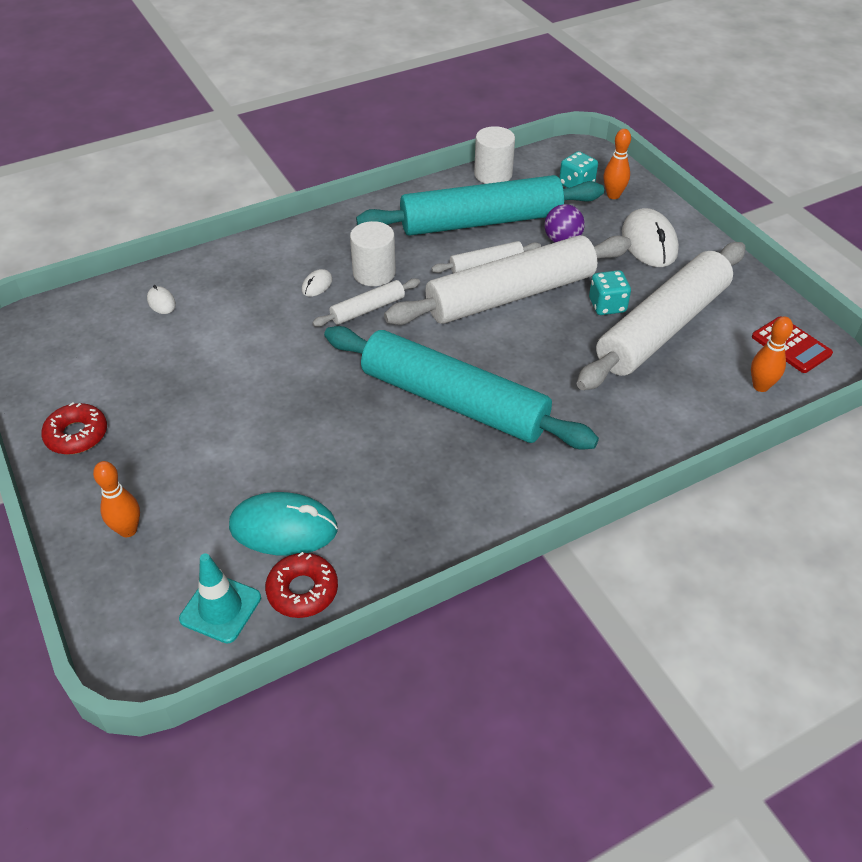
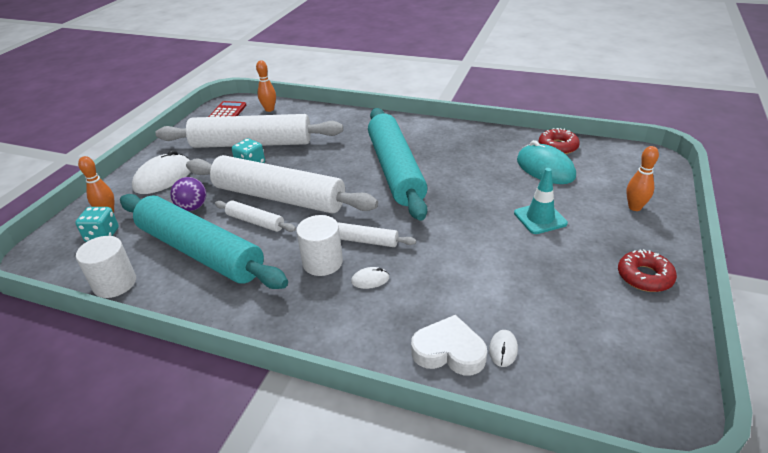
camera: 130 degrees left, 10 degrees down
turquoise traffic cone [179,553,261,643] -> turquoise traffic cone moved to [514,168,568,234]
none -> white heart [411,315,487,375]

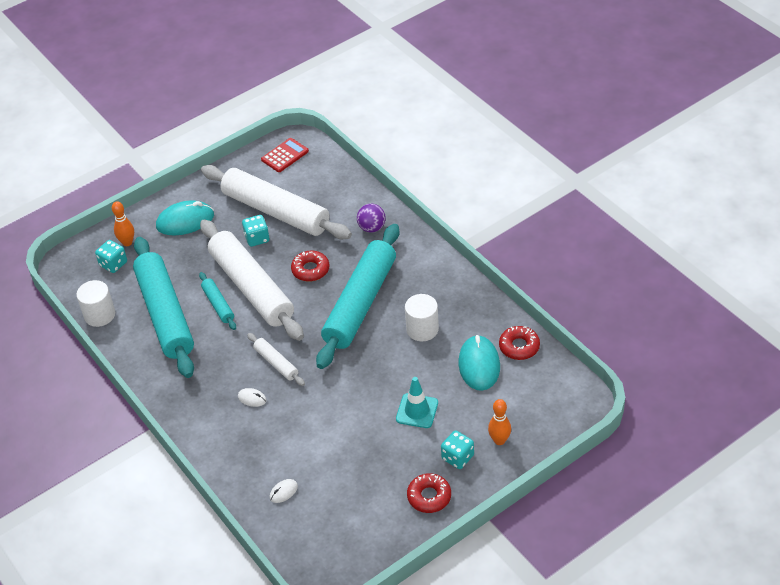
camera: 35 degrees right, 10 degrees up
white mouse [132,150,191,194] -> turquoise mouse [156,200,214,235]
purple ball [170,177,206,211] -> purple ball moved to [357,204,386,233]
white rolling pin [215,200,296,232] -> turquoise rolling pin [199,272,236,330]
orange bowling pin [256,61,276,112] -> none
white cylinder [296,215,343,276] -> white cylinder moved to [405,294,439,341]
white heart [411,315,487,375] -> none
none -> red donut [291,251,329,282]
none -> turquoise dice [441,430,474,469]

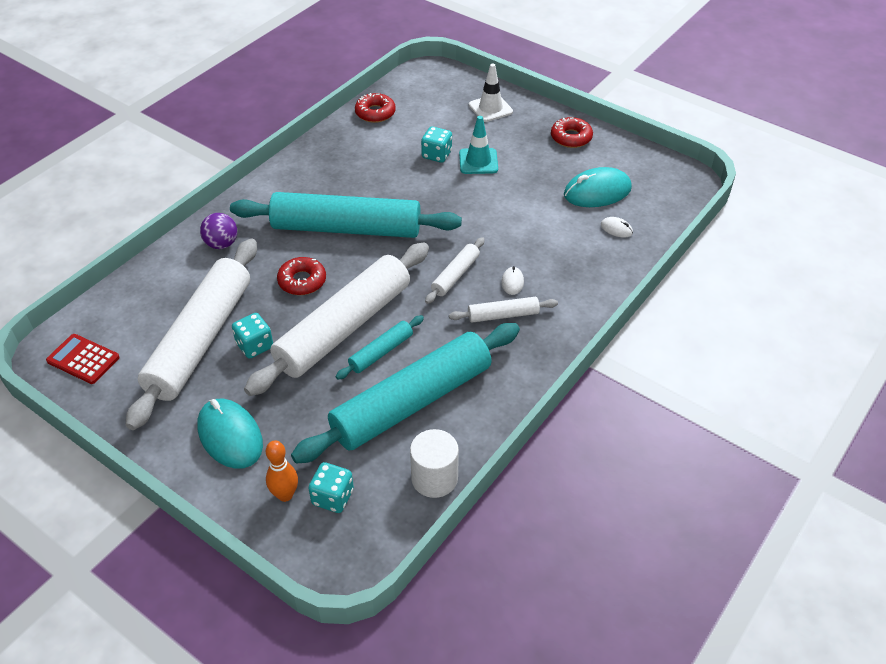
camera: 110 degrees left, 0 degrees up
white cylinder [405,294,439,341] -> none
turquoise dice [441,430,474,469] -> turquoise dice moved to [421,126,452,163]
turquoise mouse [459,335,500,391] -> turquoise mouse moved to [564,167,632,207]
orange bowling pin [488,399,511,445] -> white traffic cone [469,63,513,122]
none -> white rolling pin [449,297,558,323]

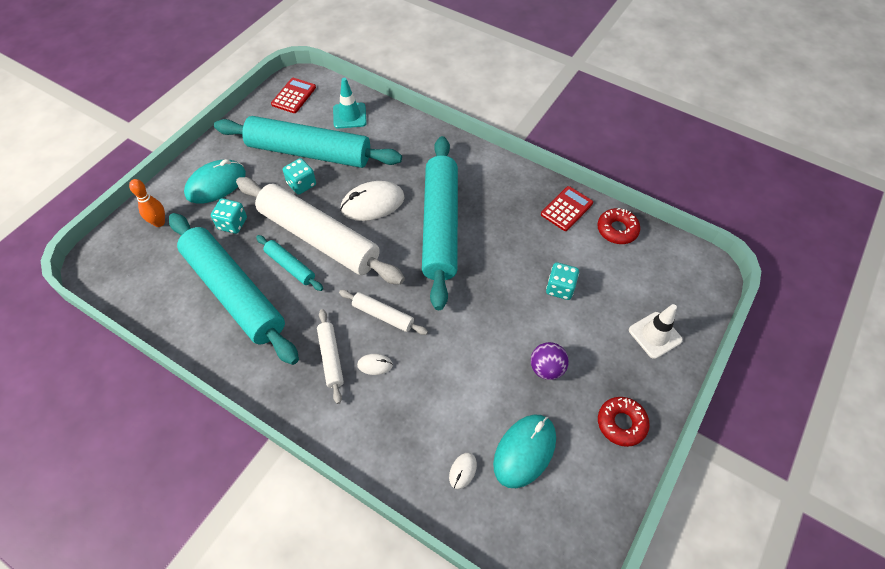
camera: 85 degrees right, 10 degrees up
white rolling pin [126,239,257,430] -> turquoise rolling pin [214,116,402,168]
purple ball [200,213,237,249] -> purple ball moved to [531,342,569,380]
red donut [277,257,326,295] -> white mouse [340,181,405,221]
turquoise dice [308,462,354,513] -> turquoise dice moved to [211,198,247,234]
white cylinder [410,429,459,498] -> none
turquoise traffic cone [459,116,498,174] -> turquoise traffic cone moved to [333,78,367,128]
turquoise mouse [564,167,632,207] -> turquoise mouse turned 60 degrees clockwise [493,415,556,488]
none -> red calculator [541,186,593,231]

